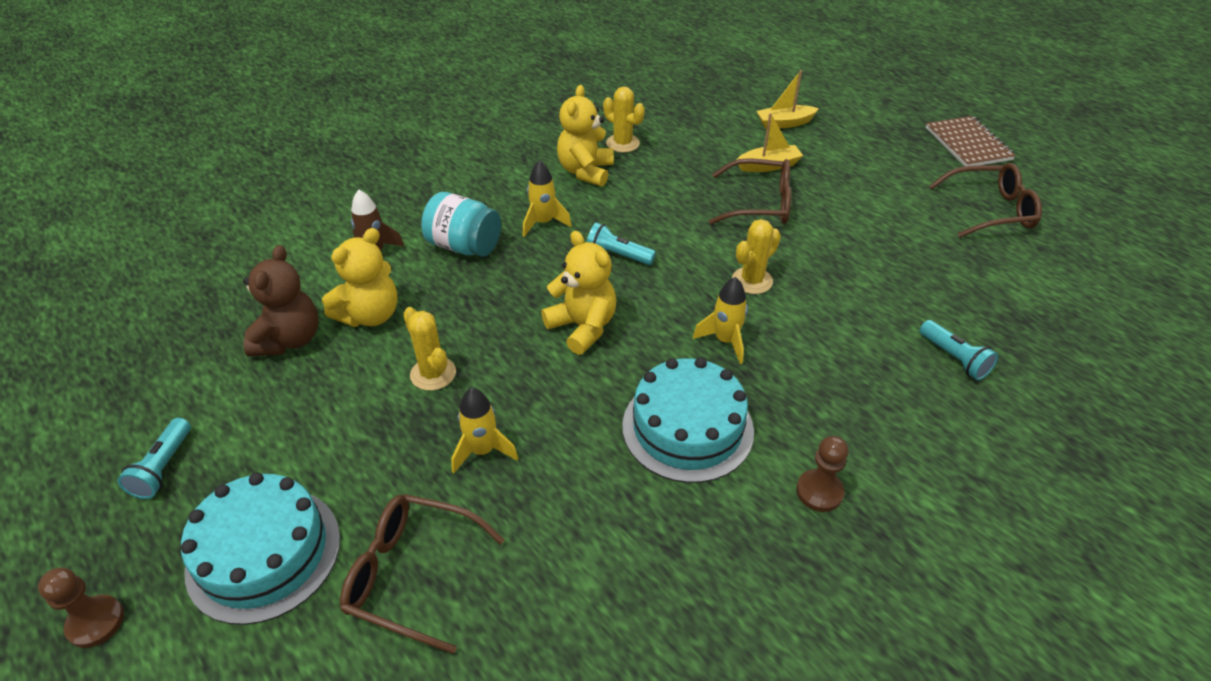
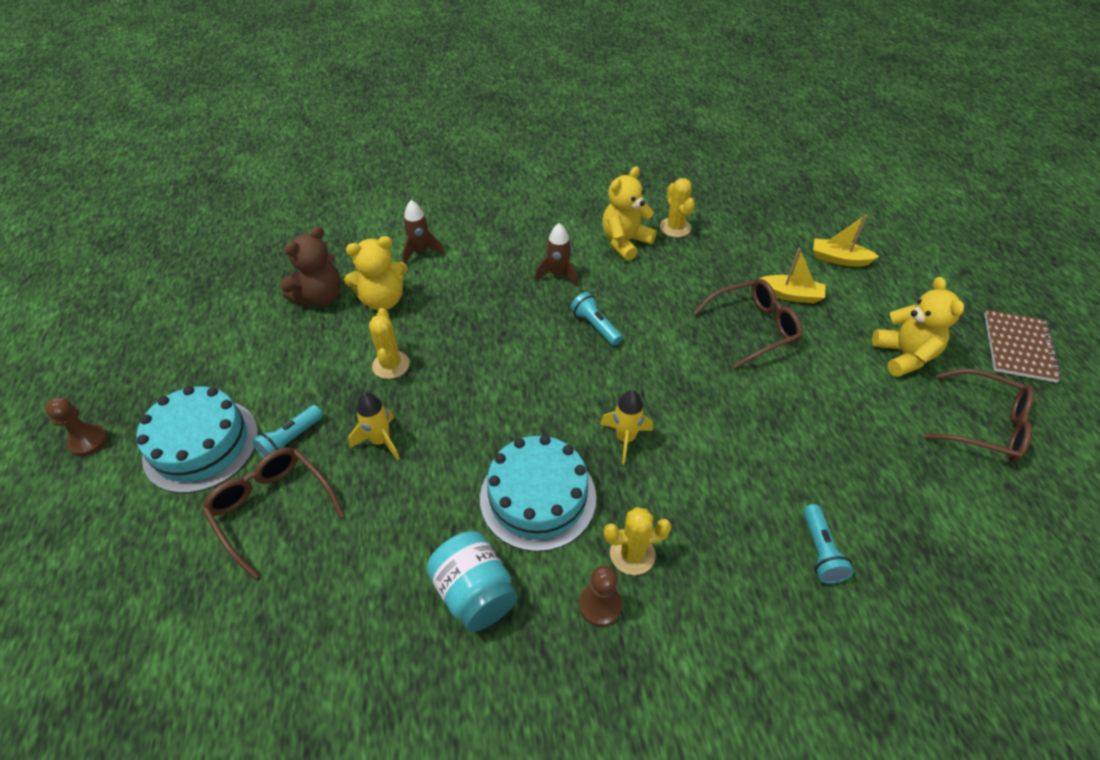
camera: 30 degrees right, 5 degrees up
turquoise flashlight [118,418,191,499] -> turquoise flashlight moved to [252,405,323,458]
turquoise jar [421,192,501,257] -> turquoise jar moved to [427,531,518,632]
yellow rocket [523,160,572,237] -> brown rocket [534,223,578,287]
yellow teddy bear [541,231,616,355] -> yellow teddy bear moved to [872,277,964,377]
brown glasses [709,158,791,224] -> brown glasses turned 60 degrees counterclockwise [693,279,803,369]
yellow cactus [732,219,781,294] -> yellow cactus moved to [604,507,672,575]

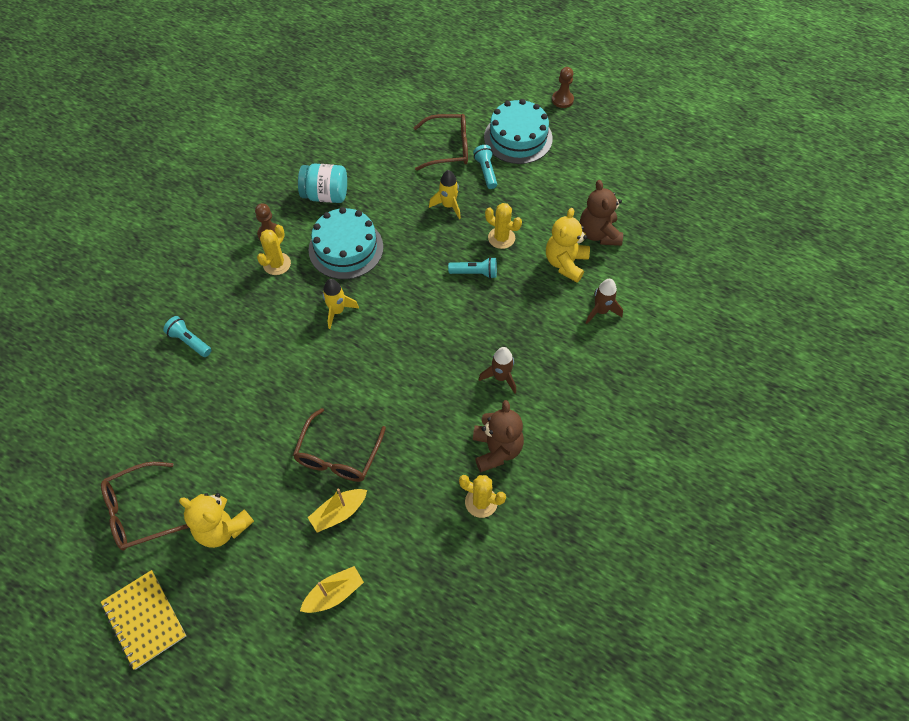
camera: 130 degrees right, 10 degrees up
turquoise flashlight [571,292,623,346] -> turquoise flashlight moved to [448,257,497,279]
yellow teddy bear [602,167,657,261] -> brown teddy bear [473,400,524,472]
brown notebook [984,310,1062,383] -> yellow notebook [101,570,186,670]

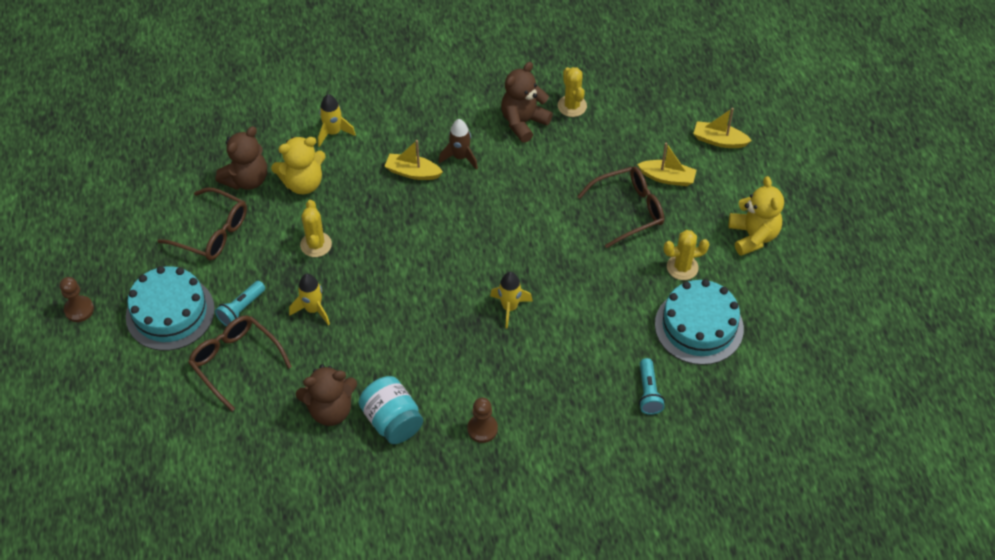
camera: 130 degrees left, 5 degrees down
brown glasses [101,462,189,551] -> brown glasses moved to [158,187,247,260]
yellow notebook [101,570,186,670] -> none
yellow cactus [257,225,291,275] -> yellow cactus moved to [664,230,709,280]
turquoise cake [309,207,383,279] -> turquoise cake moved to [655,279,744,365]
turquoise flashlight [448,257,497,279] -> none
brown rocket [586,279,623,324] -> yellow rocket [318,94,356,147]
none -> brown teddy bear [296,364,357,426]
none -> yellow boat [384,140,443,180]

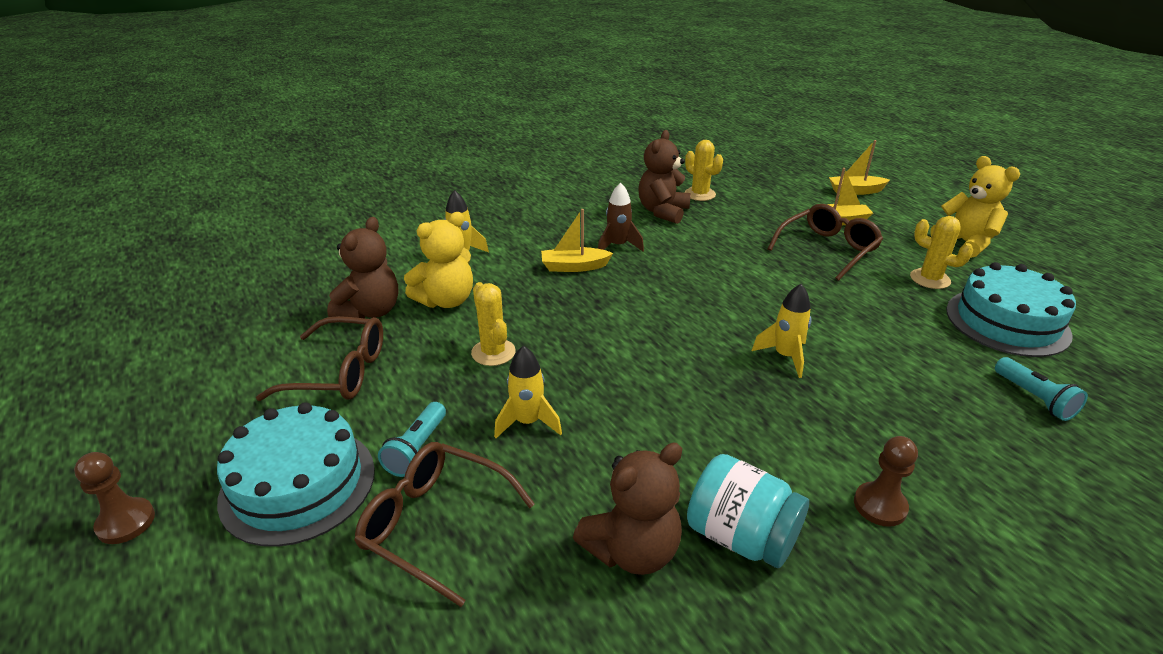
camera: 20 degrees left, 20 degrees down
yellow cactus [664,230,709,280] -> yellow cactus turned 75 degrees clockwise [910,216,973,289]

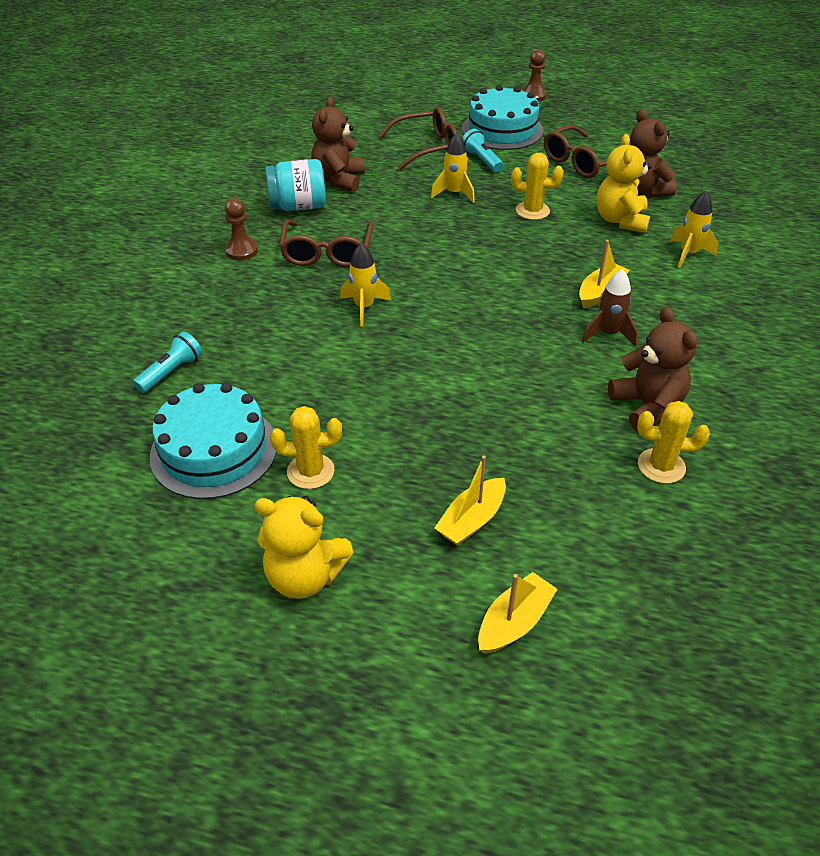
camera: 135 degrees right, 10 degrees up
brown glasses [768,204,883,281] -> brown glasses moved to [279,220,373,267]
turquoise flashlight [995,357,1088,421] -> turquoise flashlight turned 105 degrees clockwise [133,331,202,393]

